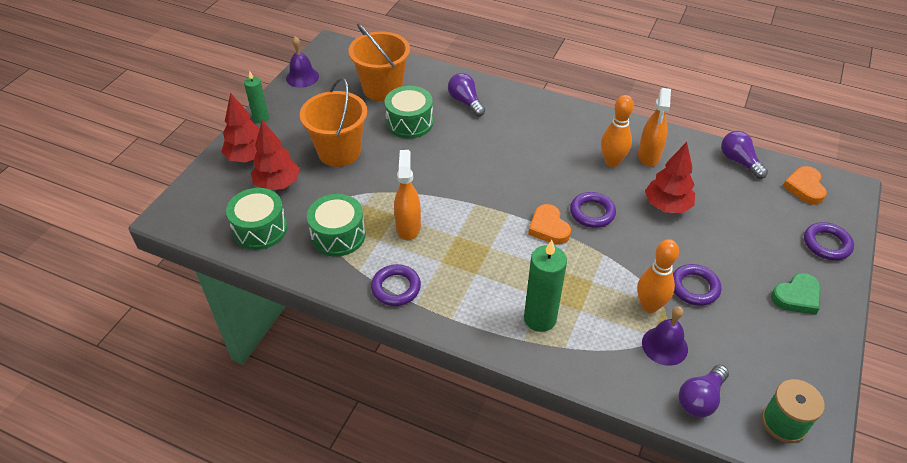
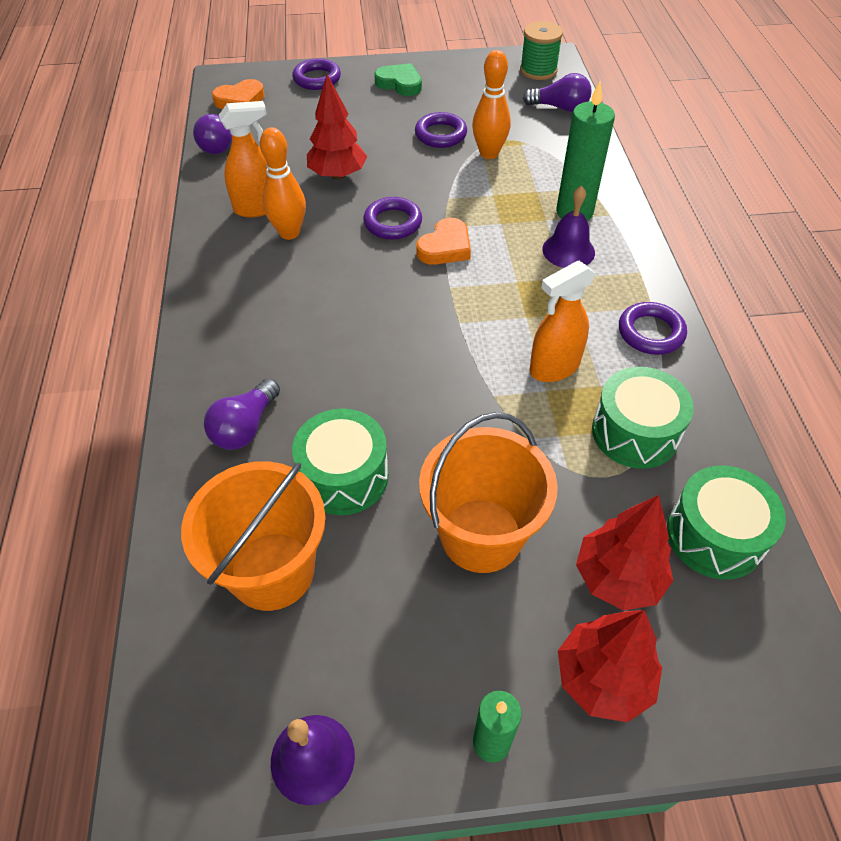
camera: 120 degrees left, 5 degrees up
purple bell [642,306,688,366] -> purple bell moved to [542,186,595,268]

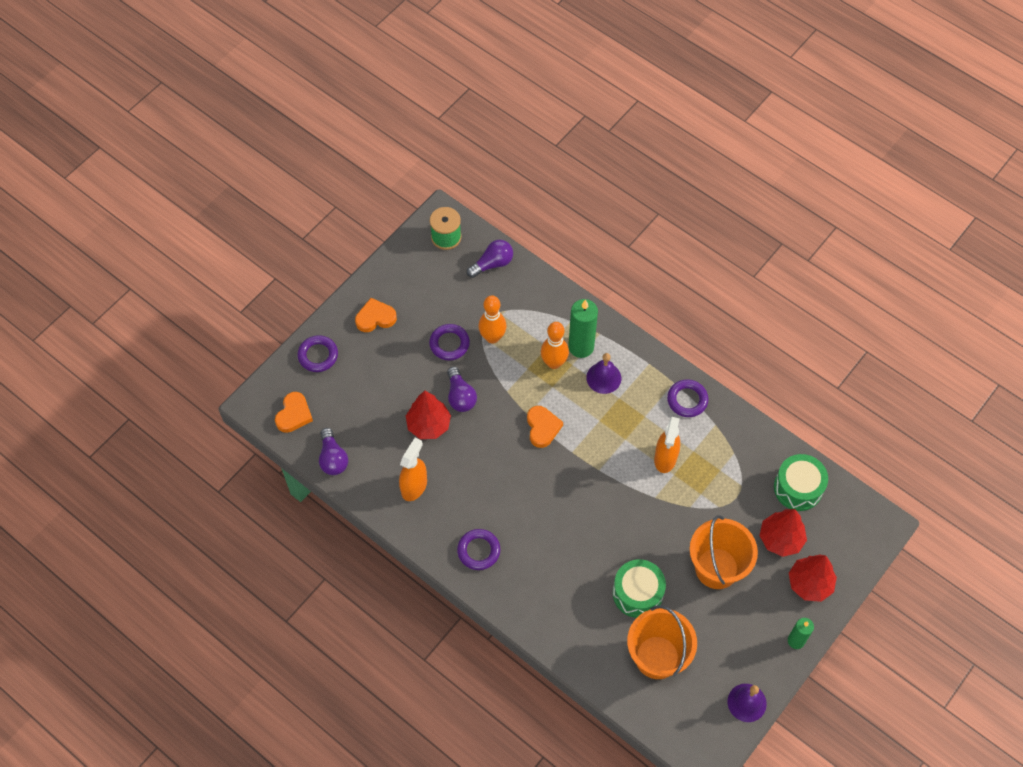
camera: 45 degrees left, 10 degrees up
purple light bulb [204,378,280,450] -> purple light bulb moved to [447,367,477,412]
orange bowling pin [260,127,306,240] -> orange bowling pin moved to [541,322,569,369]
purple ring [363,197,422,240] -> purple ring moved to [457,529,500,570]
green heart [374,63,422,96] -> orange heart [355,298,397,332]
green drum [592,367,694,469] -> none

